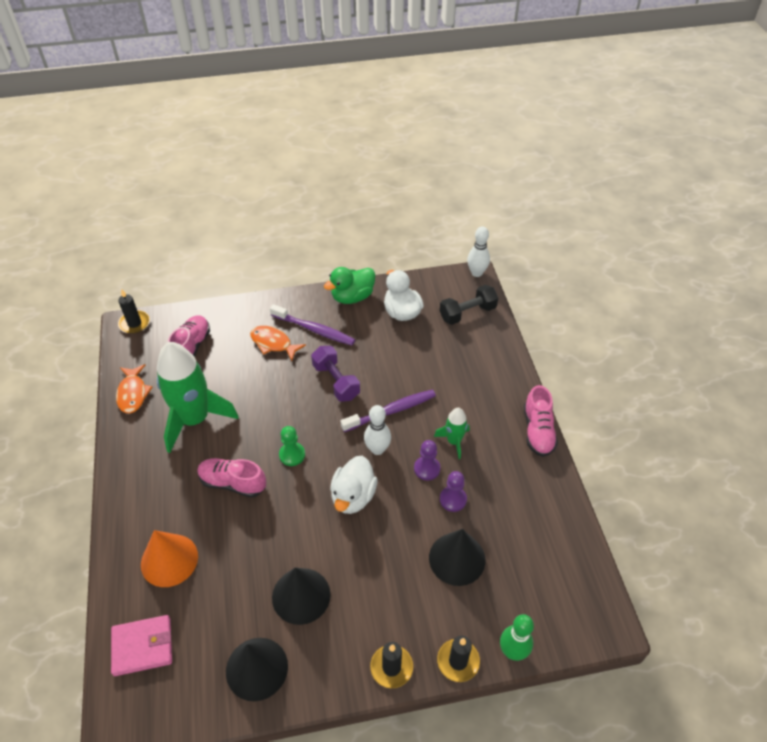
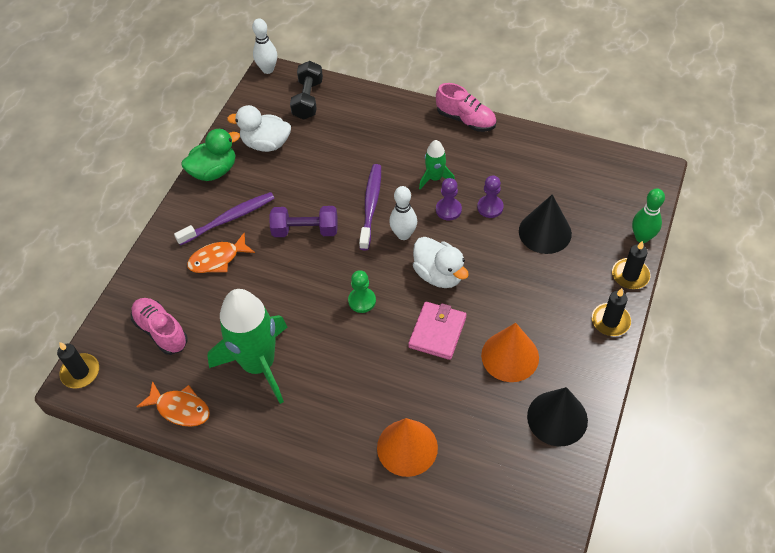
camera: 55 degrees left, 5 degrees up
pink wallet [111,615,172,676] -> pink wallet moved to [408,302,467,360]
pink shoe [197,458,266,498] -> none
black cone [272,567,331,625] -> orange cone [481,323,539,382]
green duck [324,267,375,304] -> green duck turned 120 degrees counterclockwise [181,129,240,181]

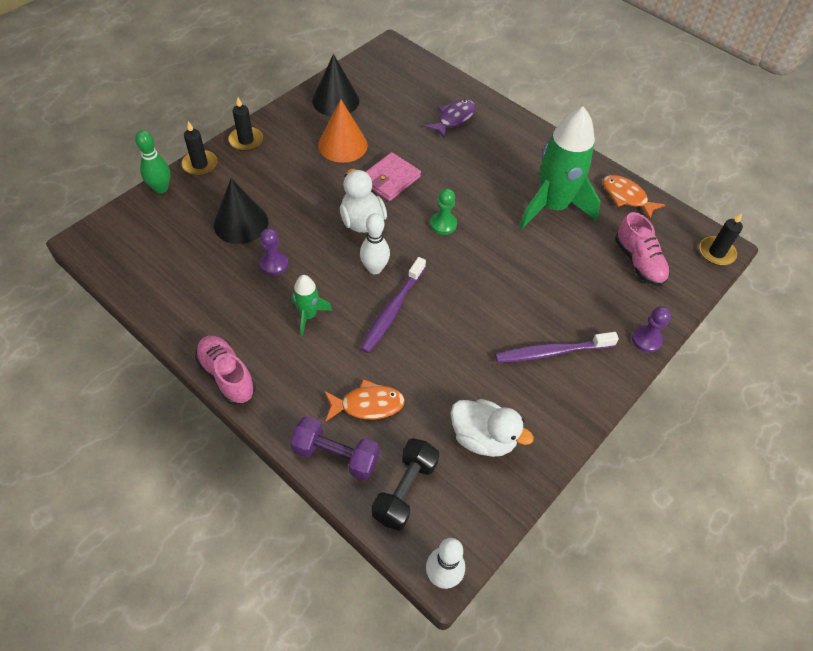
camera: 165 degrees left, 0 degrees up
green duck [181,129,240,181] -> none
orange fish [187,232,255,273] -> orange fish moved to [324,379,405,422]
purple dumbbell [270,206,338,237] -> purple dumbbell moved to [290,416,380,480]
orange cone [377,418,438,477] -> purple fish [425,100,476,139]
purple pawn [436,178,462,220] -> purple pawn moved to [632,306,671,352]

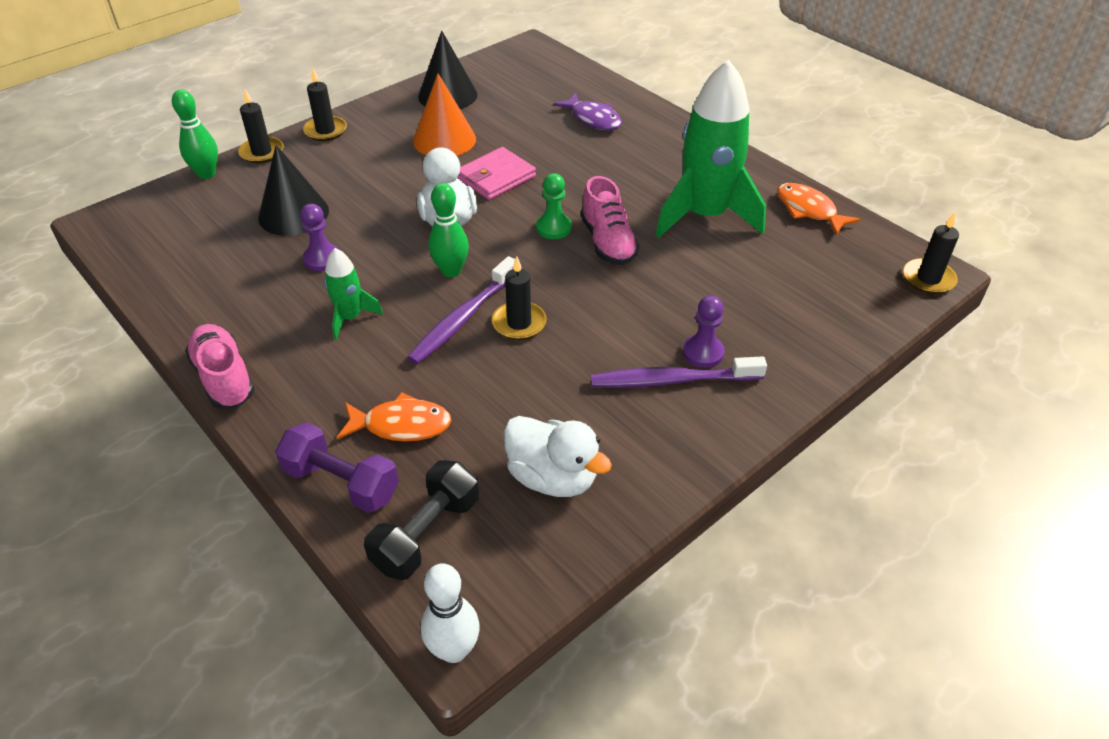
camera: 10 degrees right, 10 degrees down
white bowling pin [360,213,390,274] -> green bowling pin [429,183,469,278]
purple fish [425,100,476,139] -> purple fish turned 90 degrees clockwise [553,93,622,130]
pink shoe [615,212,670,286] -> pink shoe moved to [581,176,639,265]
purple pawn [632,306,671,352] -> purple pawn moved to [683,296,725,368]
none -> black candle [492,257,547,340]

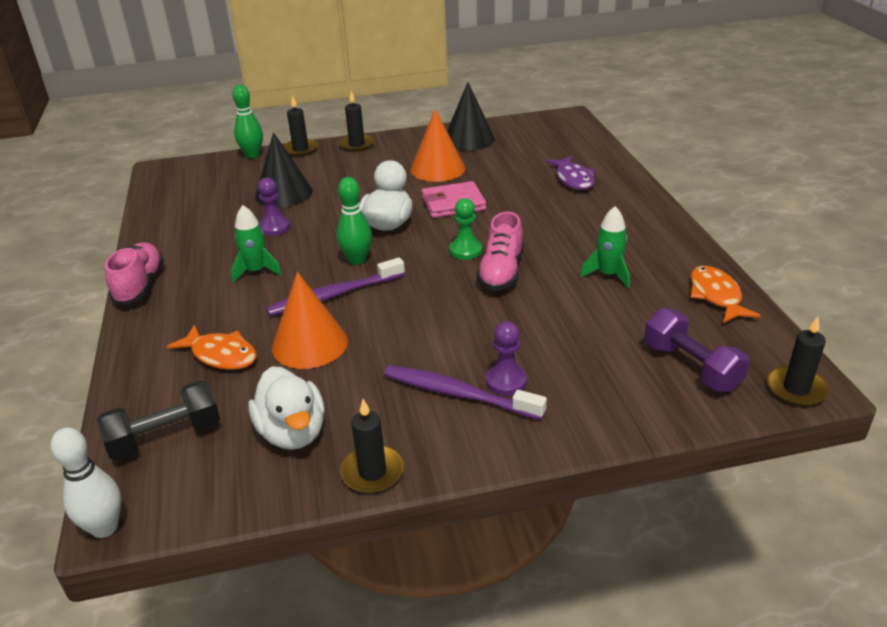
camera: 30 degrees right, 10 degrees down
purple dumbbell [275,422,399,513] -> purple dumbbell moved to [644,308,750,392]
black candle [492,257,547,340] -> black candle moved to [340,399,404,493]
green rocket [656,59,766,238] -> green rocket [580,206,630,288], size x0.47
none -> orange cone [272,272,348,369]

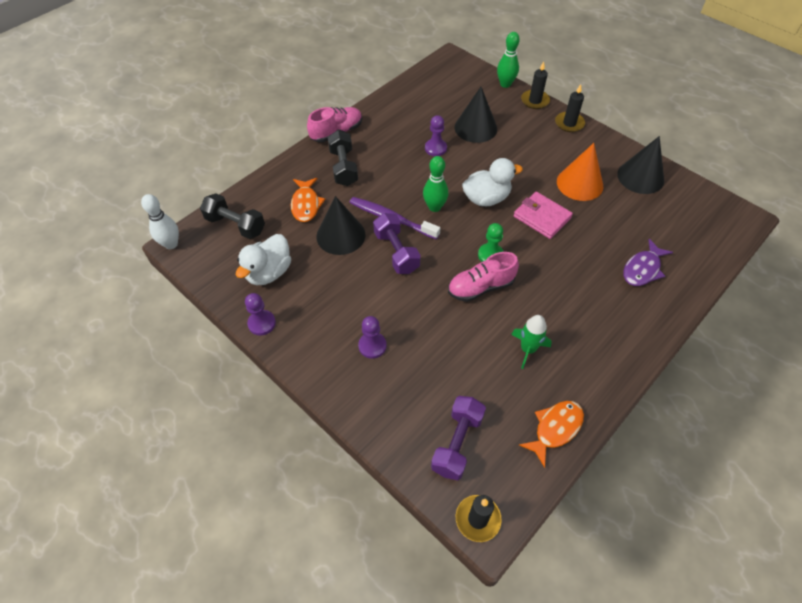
camera: 55 degrees right, 20 degrees up
green rocket [231,205,282,283] -> none
orange cone [272,272,348,369] -> black cone [316,196,366,255]
black candle [340,399,404,493] -> purple pawn [245,293,276,335]
purple toothbrush [384,365,547,420] -> none
none -> black dumbbell [328,130,358,186]
none -> purple dumbbell [373,213,421,274]

